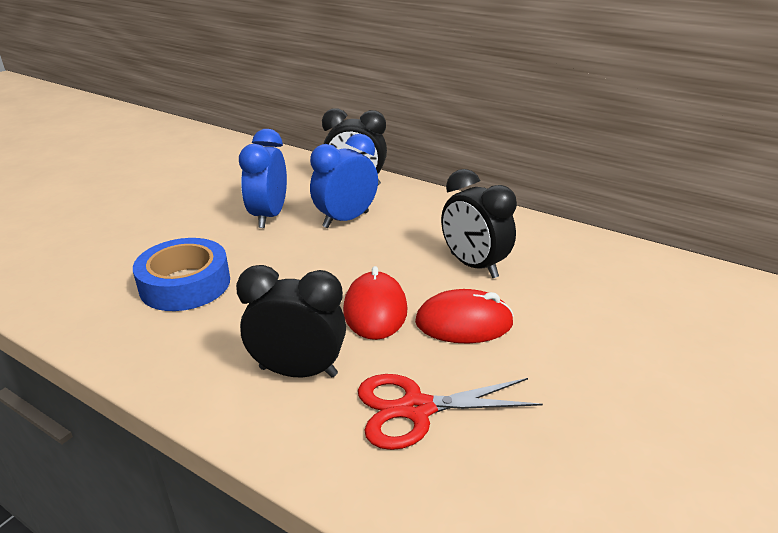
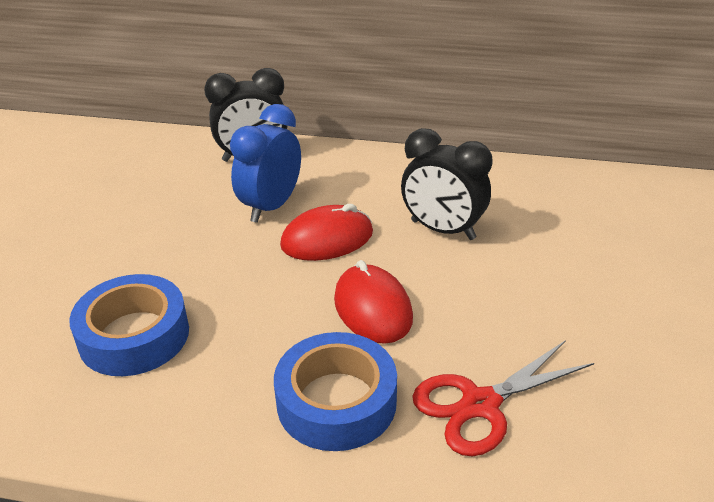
camera: 20 degrees left, 5 degrees up
black clock [236,265,346,378] -> blue tape [274,332,397,451]
blue clock [239,129,287,228] -> none
red mouse [415,289,514,344] -> red mouse moved to [280,204,373,261]

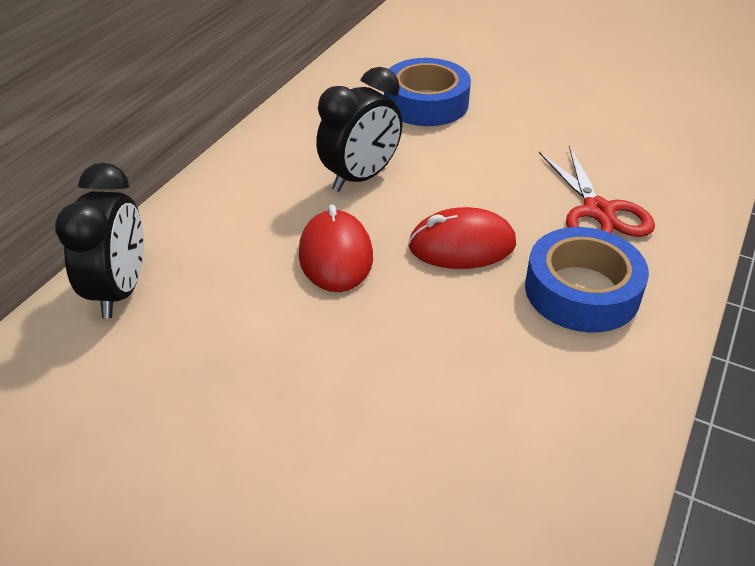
camera: 75 degrees left, 5 degrees up
blue tape [69,274,189,376] -> blue tape moved to [384,58,471,126]
blue clock [230,104,301,223] -> none

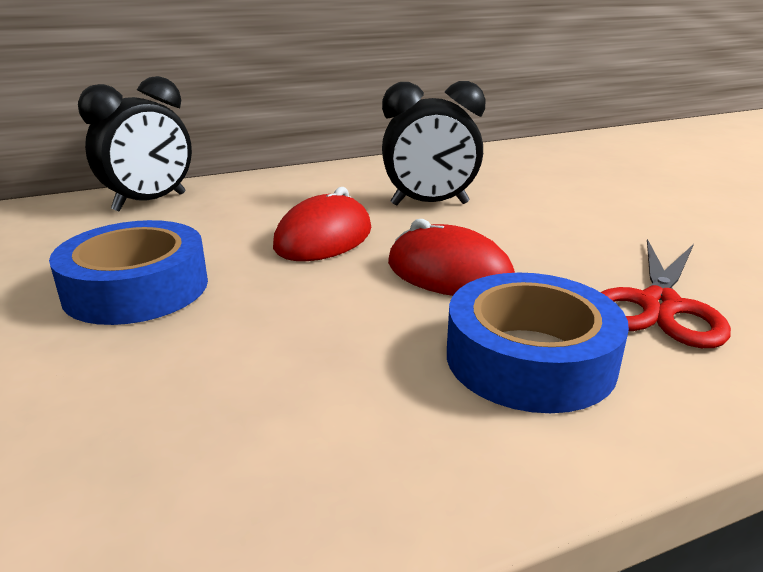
camera: 40 degrees right, 15 degrees down
blue tape [384,58,471,126] -> blue tape moved to [49,220,208,325]

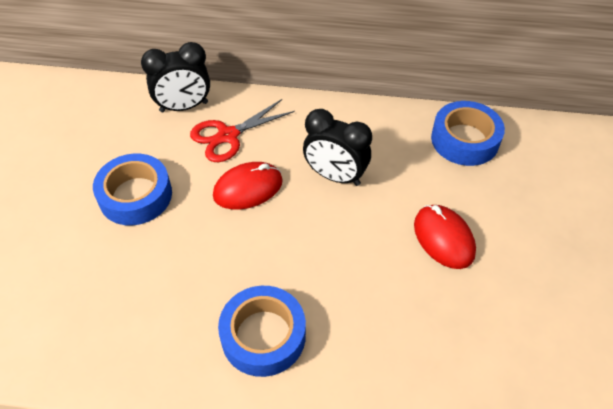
camera: 30 degrees right, 25 degrees up
red mouse [388,219,515,296] -> red mouse moved to [414,205,476,269]
red scissors [601,239,731,348] -> red scissors moved to [190,99,295,162]
none -> blue tape [431,101,505,166]

